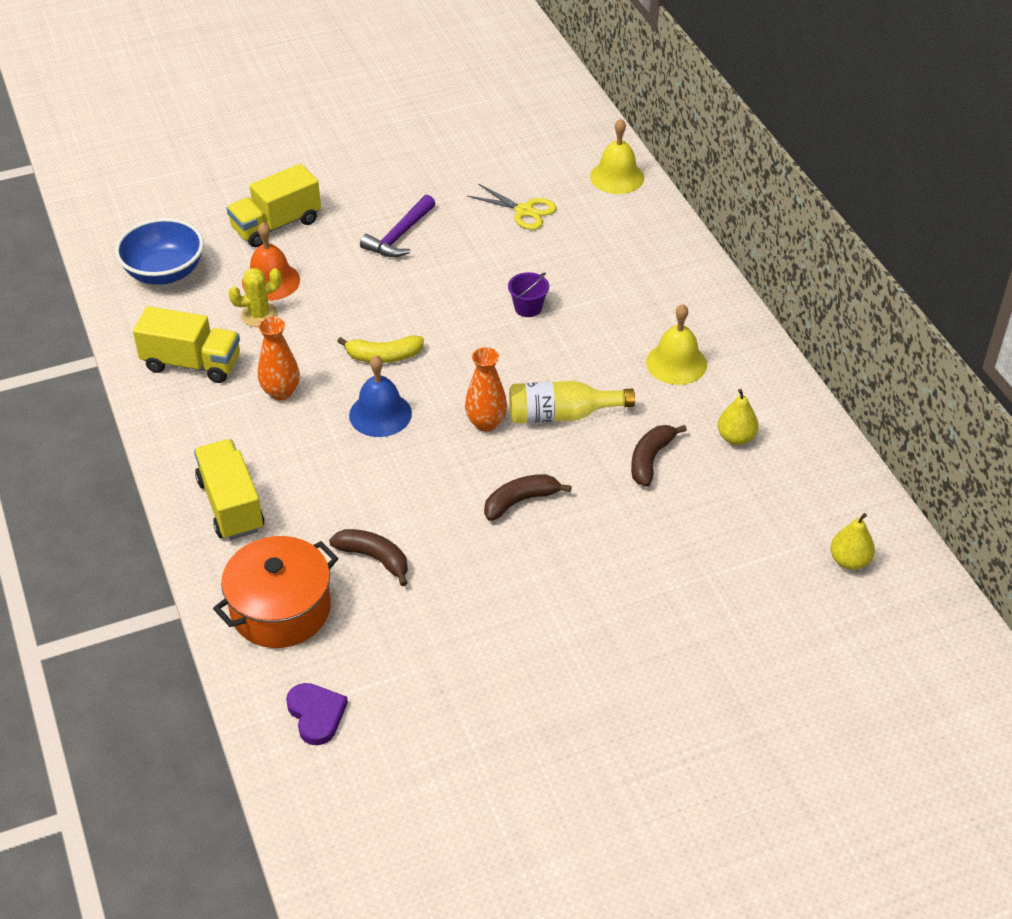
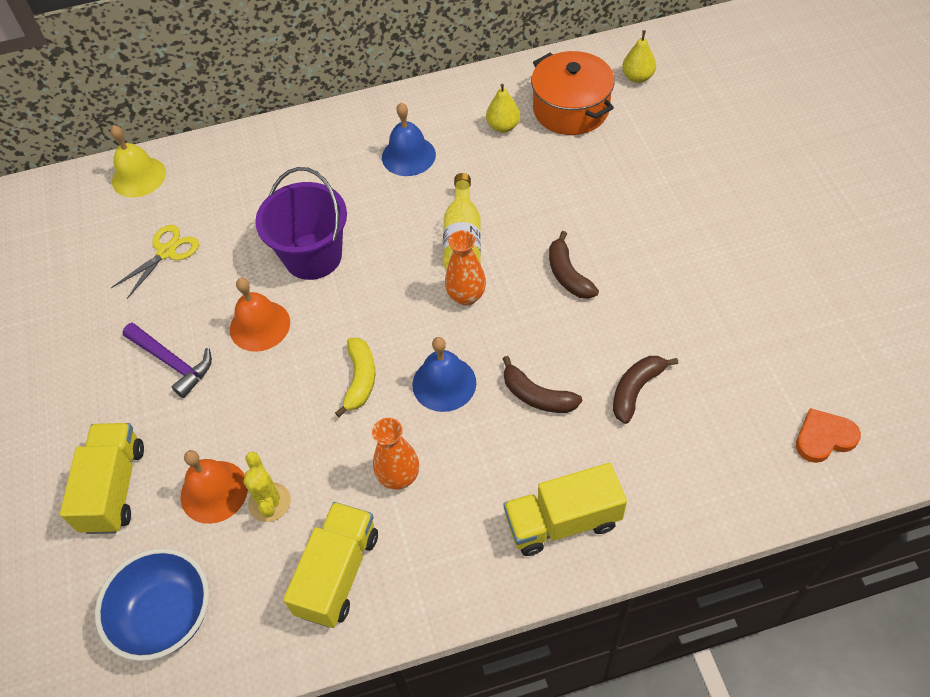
camera: 80 degrees left, 10 degrees up
orange pot [213,536,338,648] -> orange pot moved to [531,51,615,135]
yellow truck [226,164,321,247] -> yellow truck turned 150 degrees counterclockwise [60,423,144,534]
purple heart [286,683,348,745] -> orange heart [796,408,861,463]
purple bucket [508,272,549,317] -> purple bucket [255,167,347,280], size x2.15
brown banana [631,425,687,487] -> brown banana moved to [503,356,582,413]
yellow bell [646,304,707,385] -> blue bell [382,103,436,176]
none -> orange bell [230,278,290,352]

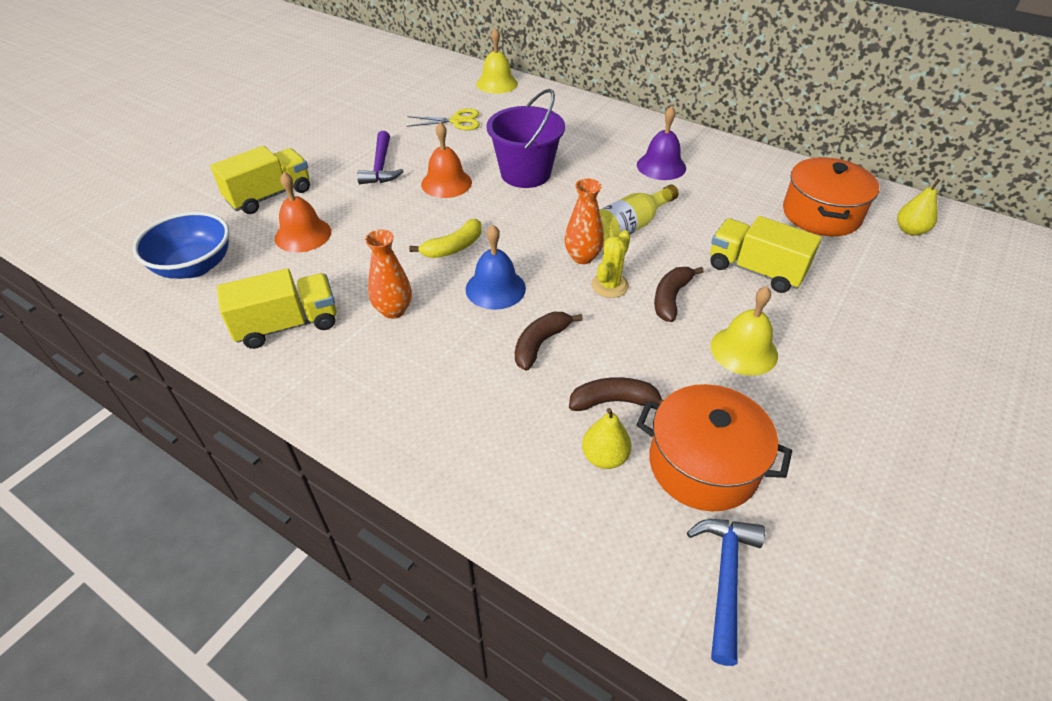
camera: 45 degrees right, 10 degrees down
yellow cactus [243,452,291,522] -> yellow cactus moved to [591,230,630,298]
blue bell [382,103,436,176] -> purple bell [637,106,686,180]
yellow pear [486,84,520,133] -> yellow pear moved to [582,408,631,469]
brown banana [503,356,582,413] -> brown banana turned 45 degrees clockwise [515,312,583,371]
yellow truck [504,463,627,556] -> yellow truck moved to [710,216,822,293]
orange heart [796,408,861,463] -> blue hammer [687,519,765,666]
none -> orange pot [637,384,792,511]
none -> yellow bell [711,286,778,376]

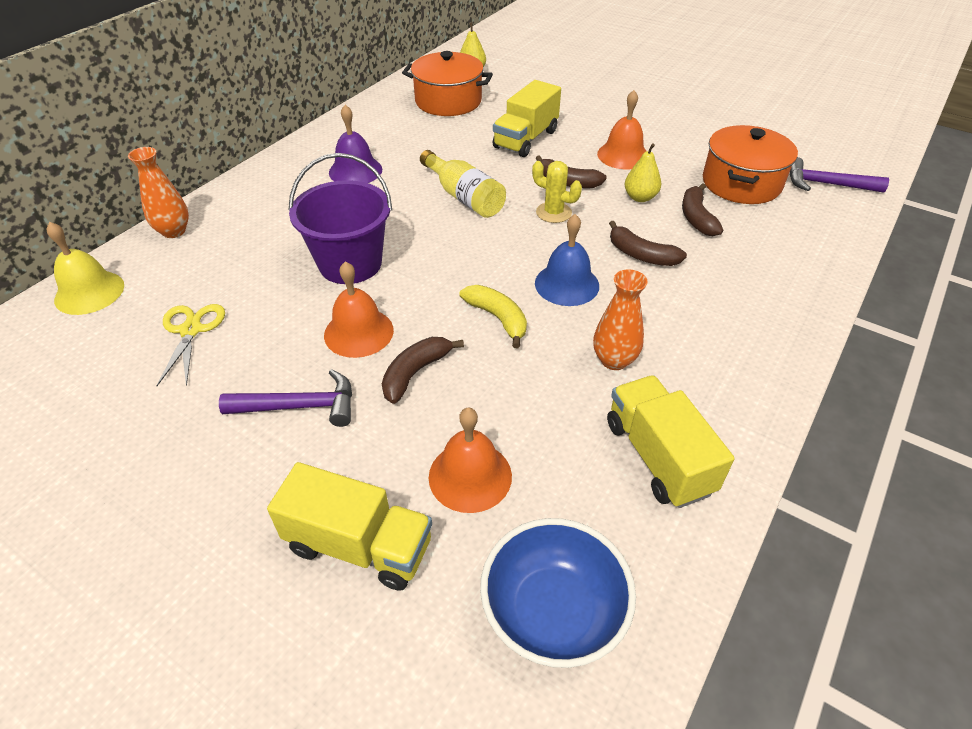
camera: 90 degrees left, 0 degrees up
yellow truck [210,146,310,214] -> yellow truck turned 150 degrees clockwise [267,462,432,591]
orange vase [565,179,604,264] -> orange vase moved to [128,147,189,238]
yellow pear [582,408,631,469] -> yellow pear moved to [625,143,661,202]
blue hammer [687,519,765,666] -> purple hammer [790,157,889,192]
yellow bell [711,286,778,376] -> orange bell [597,90,646,169]
none -> brown banana [382,337,464,404]

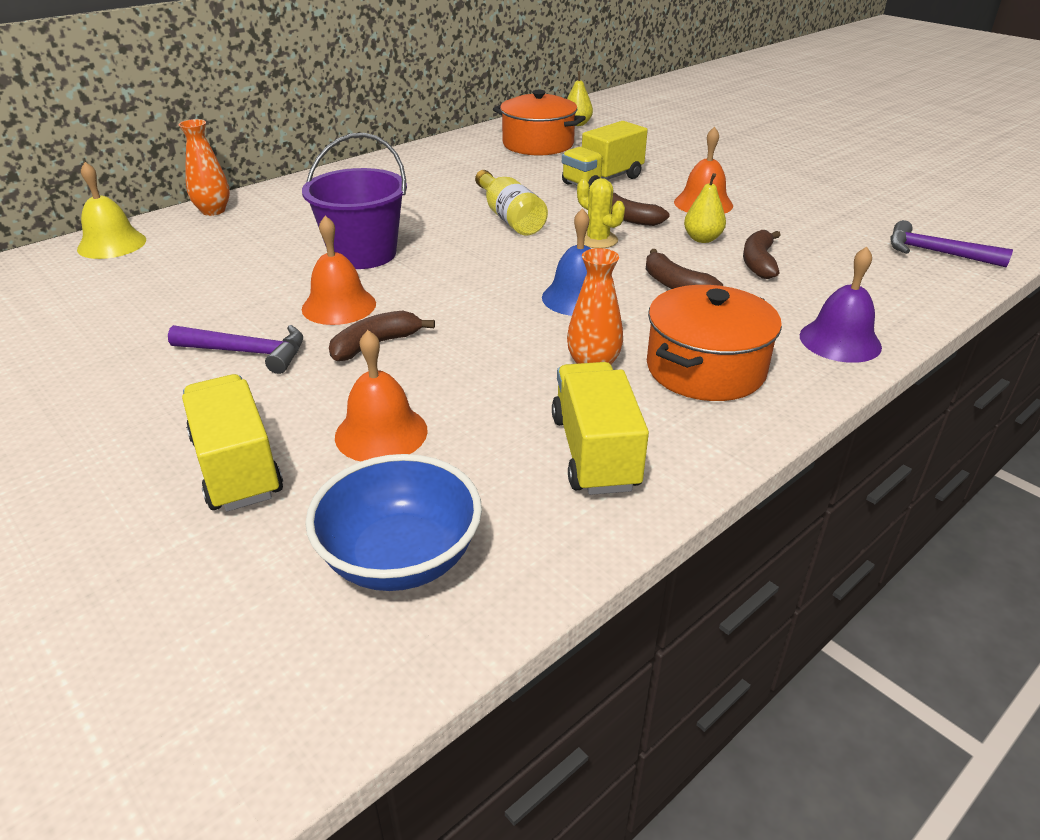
camera: 15 degrees right, 10 degrees down
yellow scissors [157,304,225,386] -> none
yellow truck [267,462,432,591] -> yellow truck turned 150 degrees counterclockwise [182,374,283,512]
purple bell [329,105,382,183] -> purple bell moved to [800,246,882,363]
yellow banana [460,285,527,348] -> none
orange pot [703,125,798,204] -> orange pot moved to [647,285,782,401]

